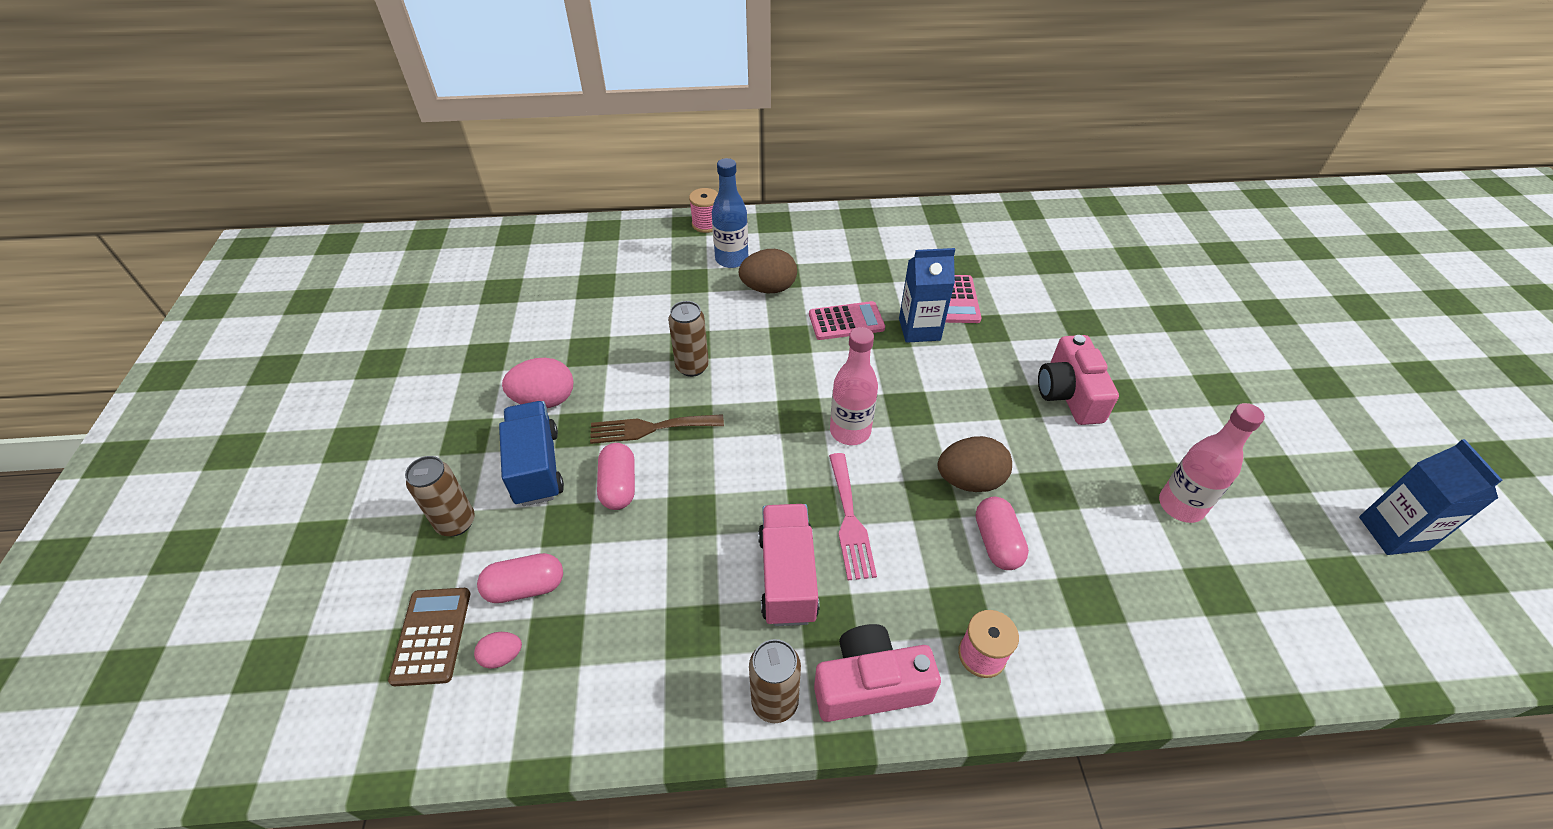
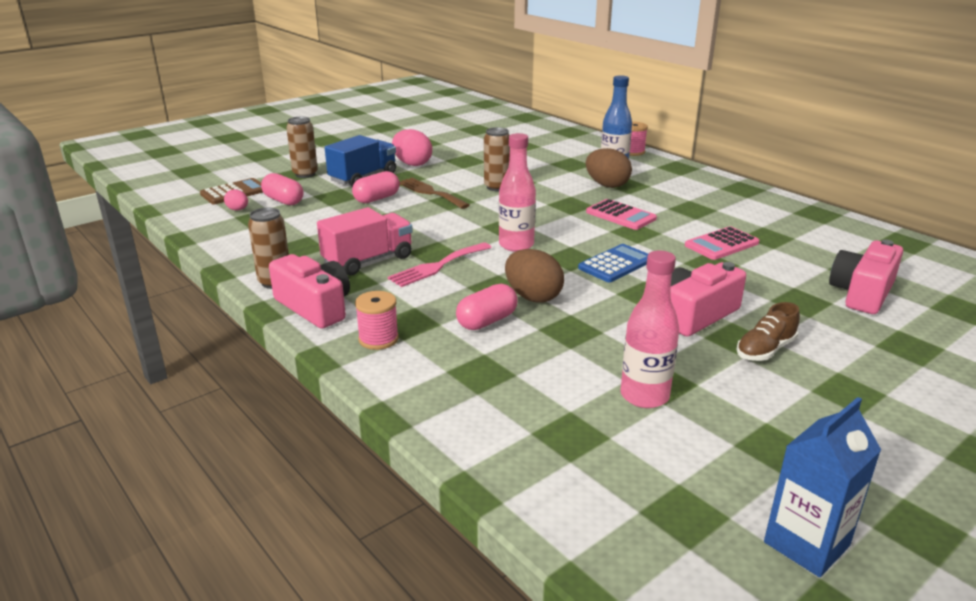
camera: 55 degrees right, 20 degrees down
blue carton [899,248,955,343] -> none
none -> blue calculator [578,244,648,282]
none -> brown shoe [736,302,800,361]
none -> pink camera [829,239,903,314]

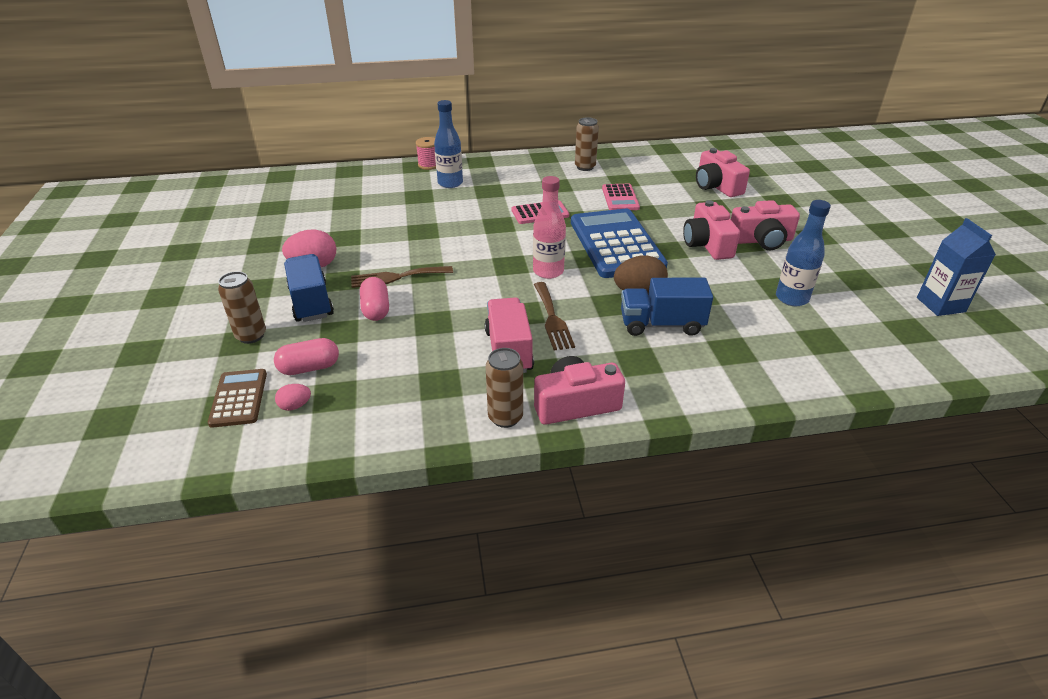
camera: 60 degrees left, 10 degrees up
pink spool [355,291,399,350] -> none
pink fork [388,242,492,287] -> brown fork [534,282,575,351]
pink capsule [456,284,518,330] -> blue truck [621,278,713,336]
brown can [484,127,510,191] -> brown can moved to [575,117,599,171]
blue calculator [578,244,648,282] -> blue calculator [571,209,668,278], size x2.00
brown egg [586,148,632,188] -> none
pink bottle [620,250,679,408] -> blue bottle [776,200,831,306]
brown shoe [736,302,800,361] -> pink camera [731,200,800,250]

